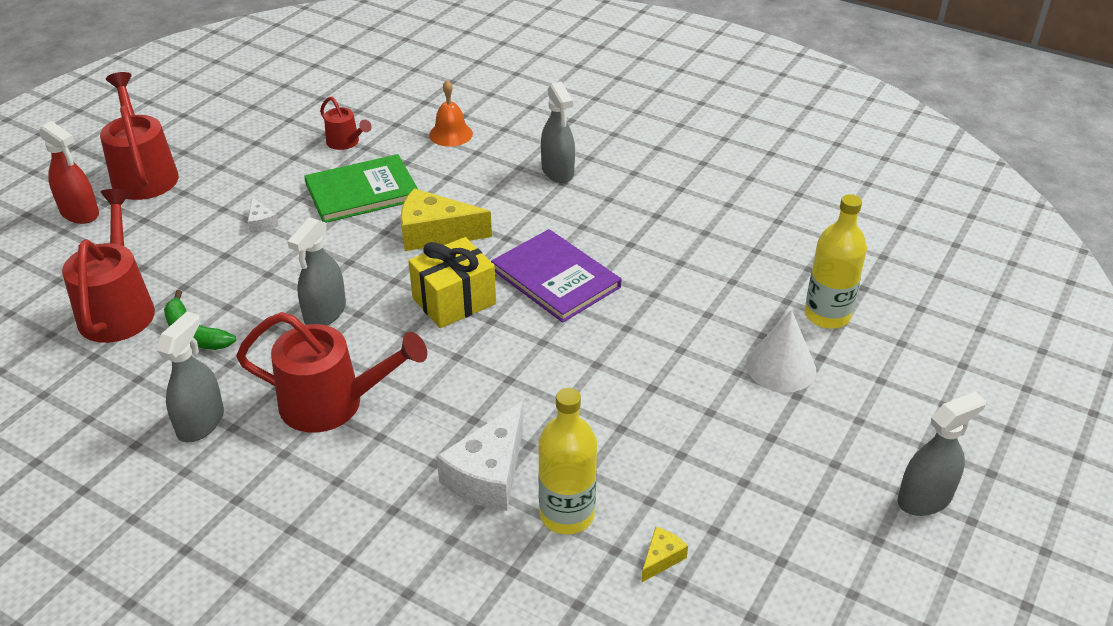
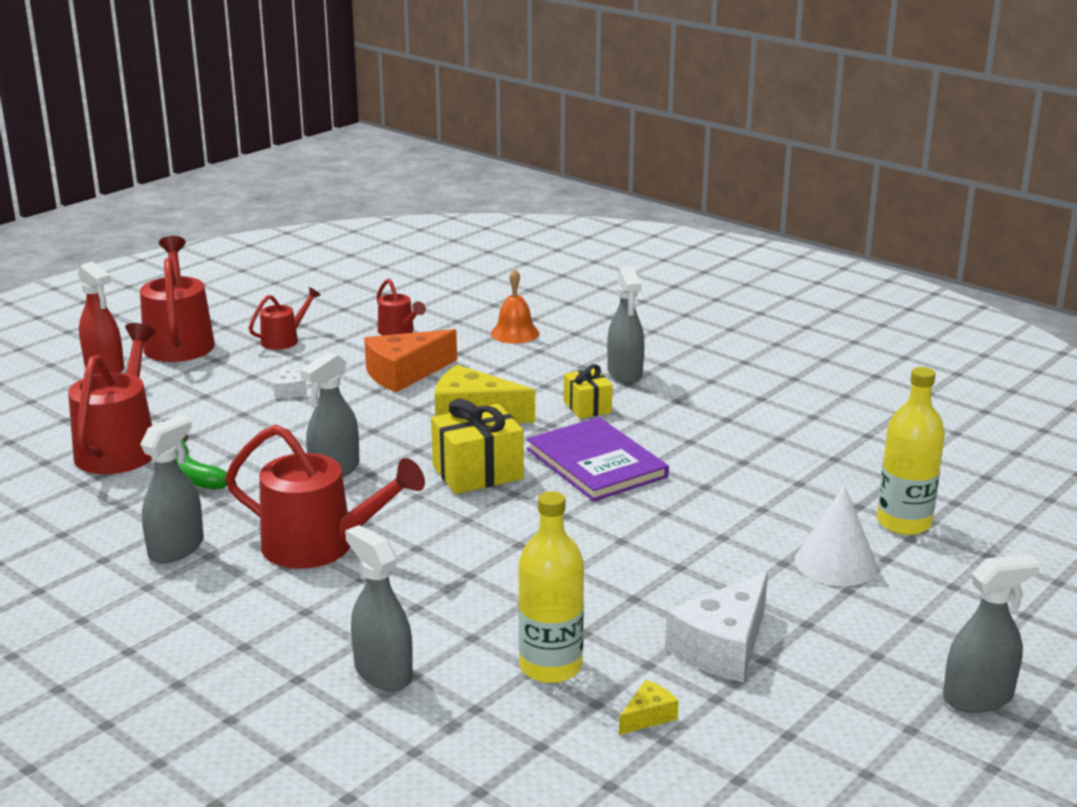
camera: 10 degrees right, 15 degrees down
green book [304,154,418,223] -> orange cheese [364,329,457,392]
white cheese [437,401,523,511] -> white cheese moved to [665,572,768,682]
none -> red watering can [249,287,321,350]
none -> grey spray bottle [345,525,413,691]
none -> yellow gift [564,364,612,419]

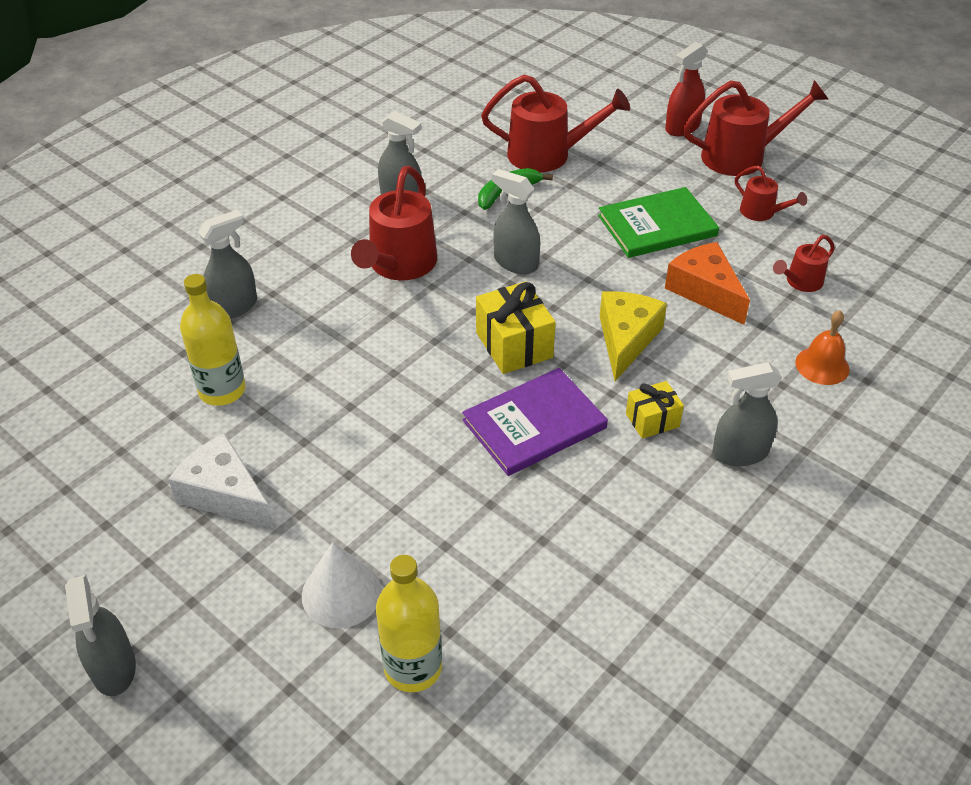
camera: 90 degrees right, 20 degrees up
white cheese [274,365,307,398] -> green book [598,187,719,258]
yellow cheese [619,680,679,735] -> none

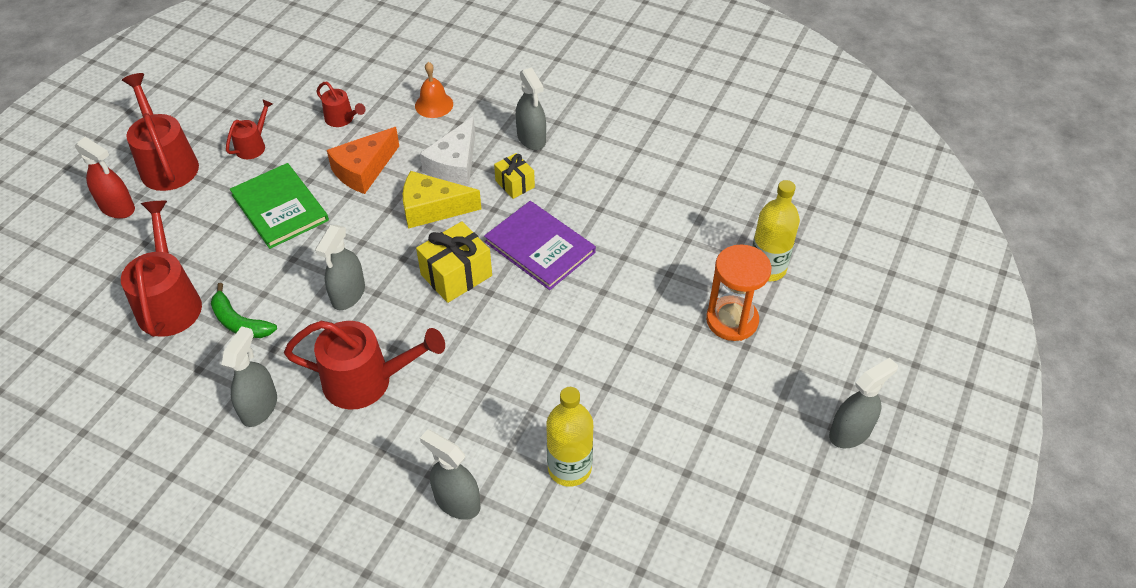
camera: 105 degrees left, 5 degrees up
white cheese [168,433,274,528] -> white cheese moved to [420,116,475,186]
white cone [302,542,382,628] -> orange hourglass [706,244,771,341]

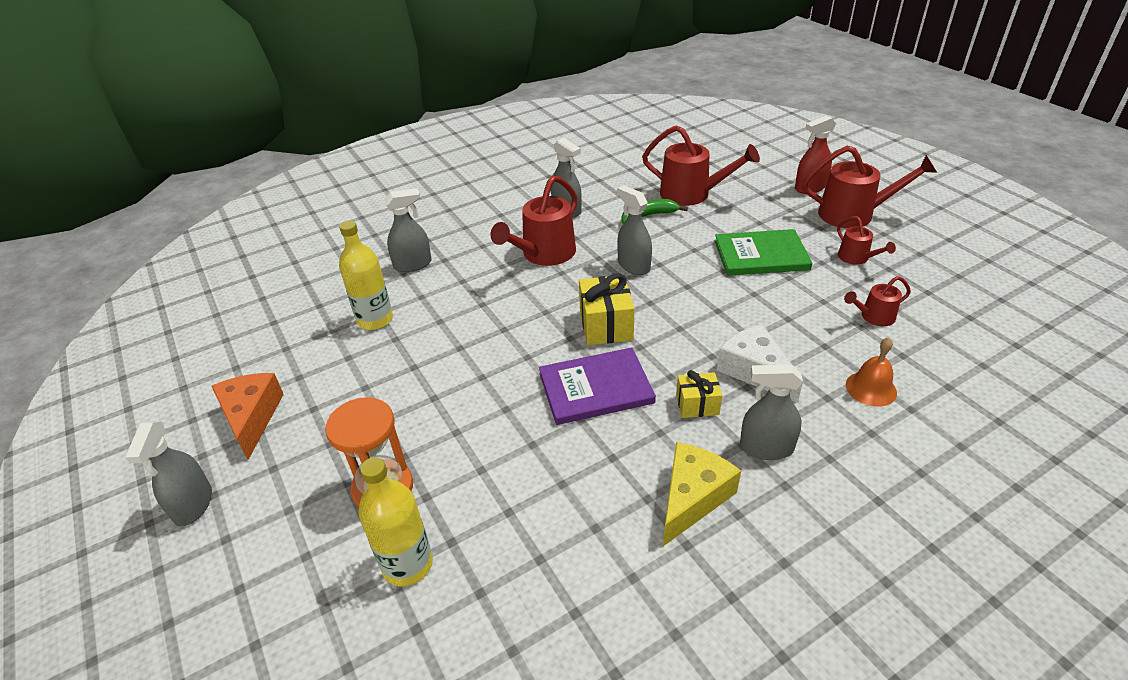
camera: 125 degrees right, 10 degrees down
orange cheese [327,127,399,194] -> orange cheese moved to [211,373,284,460]
yellow cheese [403,171,481,229] -> yellow cheese moved to [663,442,741,546]

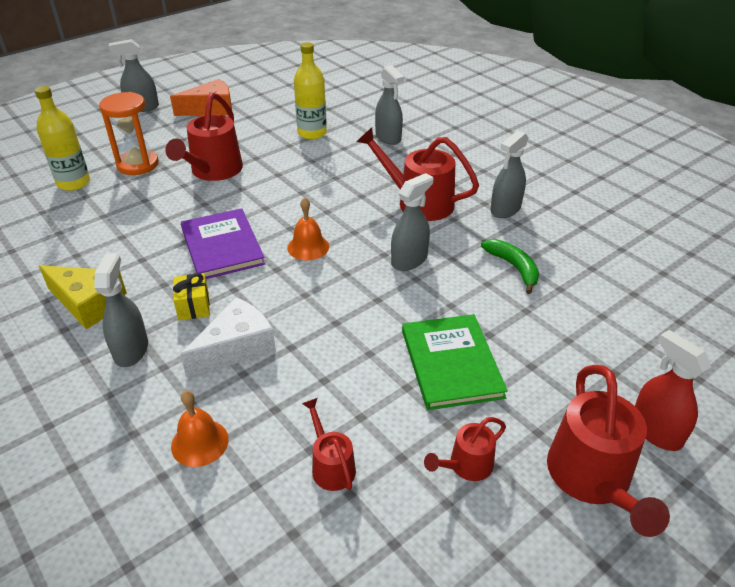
camera: 80 degrees right, 0 degrees up
yellow gift [579,273,635,345] -> orange bell [287,197,329,260]
red watering can [642,125,760,206] -> red watering can moved to [165,92,243,181]

